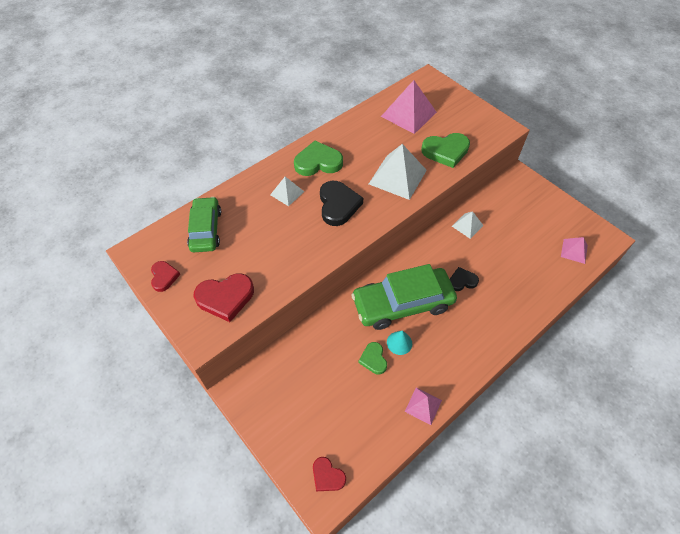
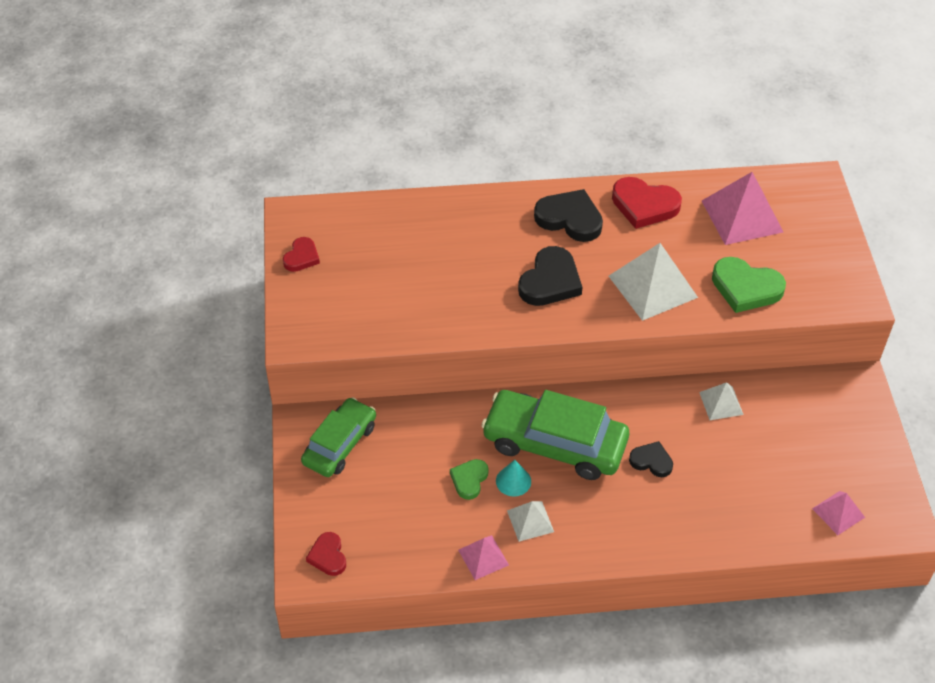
camera: 35 degrees right, 5 degrees down
green car [187,197,221,252] -> green car moved to [301,397,376,477]
red heart [193,273,254,322] -> red heart moved to [612,177,682,229]
white pyramid [270,177,304,206] -> white pyramid moved to [507,501,554,542]
green heart [294,141,343,176] -> black heart [534,189,603,242]

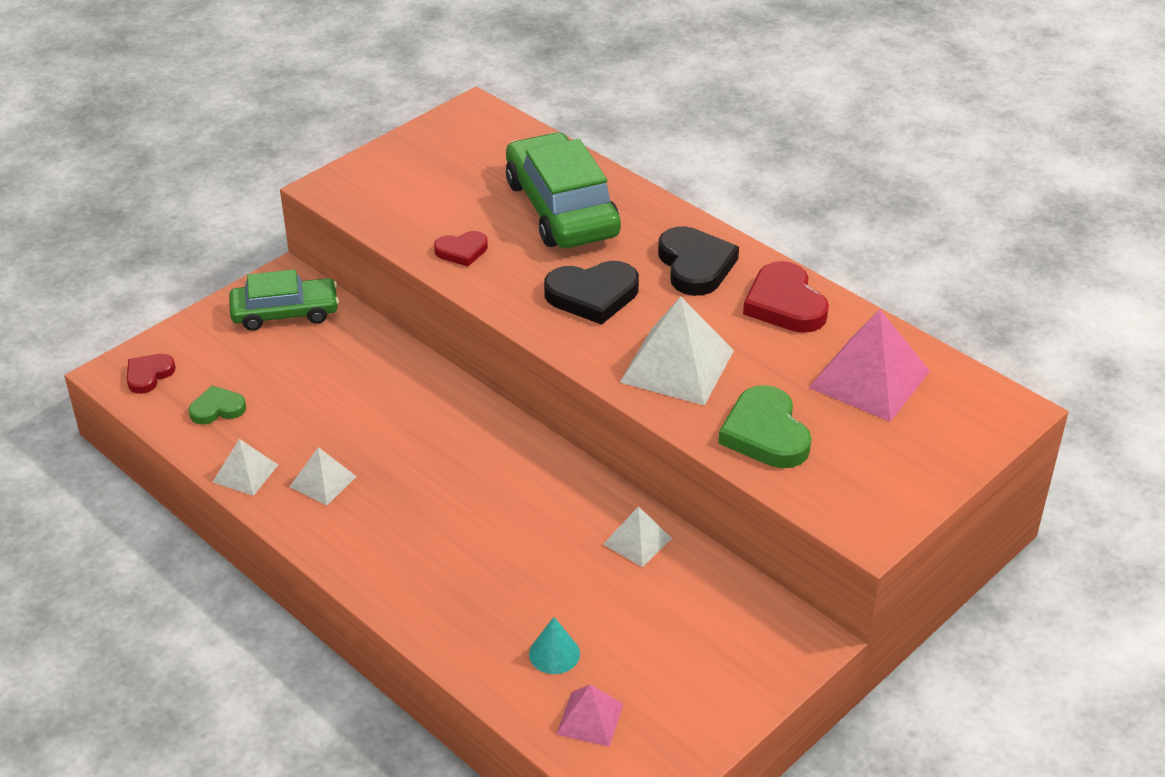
camera: 50 degrees right, 10 degrees down
red heart [283,237,320,272] -> red heart moved to [434,231,488,266]
green heart [450,459,489,500] -> green heart moved to [189,385,246,425]
pink pyramid [458,535,509,580] -> white pyramid [213,439,278,496]
green car [481,390,629,480] -> green car moved to [506,132,621,248]
turquoise cone [496,460,531,497] -> turquoise cone moved to [529,617,580,674]
black heart [629,441,673,477] -> none

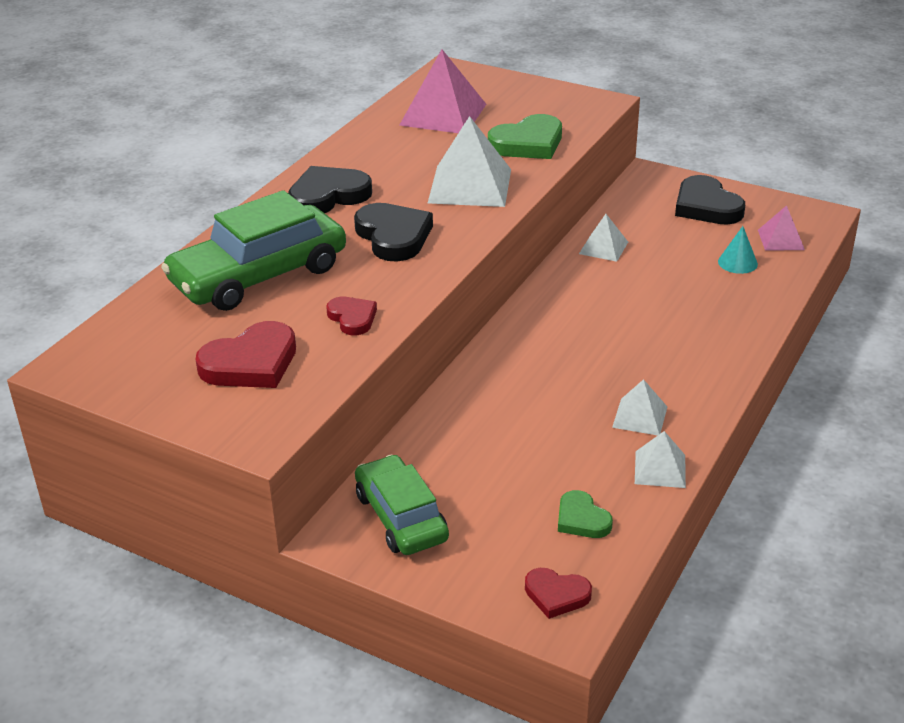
camera: 105 degrees left, 5 degrees down
red heart [743,261,829,333] -> red heart moved to [195,321,296,388]
none -> black heart [675,175,745,225]

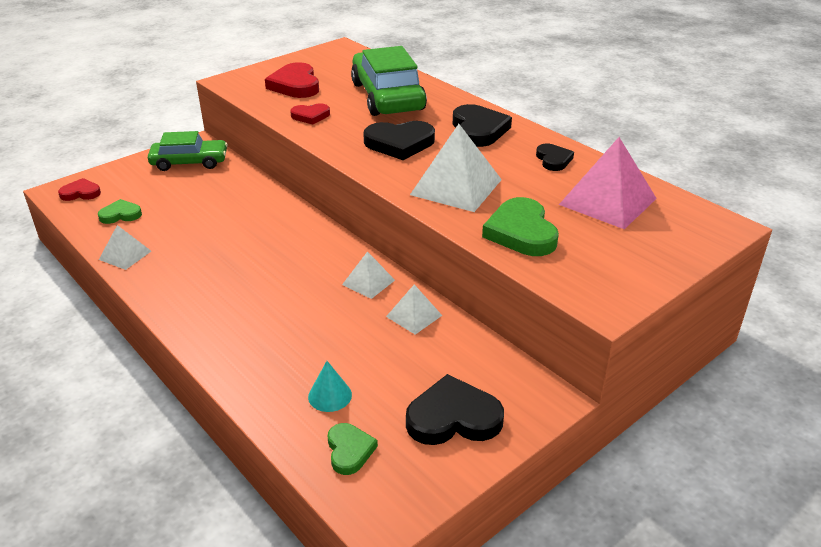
camera: 110 degrees right, 0 degrees up
red heart [525,568,592,619] -> red heart turned 45 degrees clockwise [58,178,101,201]
white pyramid [612,379,667,436] -> white pyramid moved to [342,251,395,299]
pink pyramid [758,205,805,251] -> green heart [327,423,378,475]
none -> black heart [536,144,574,171]

